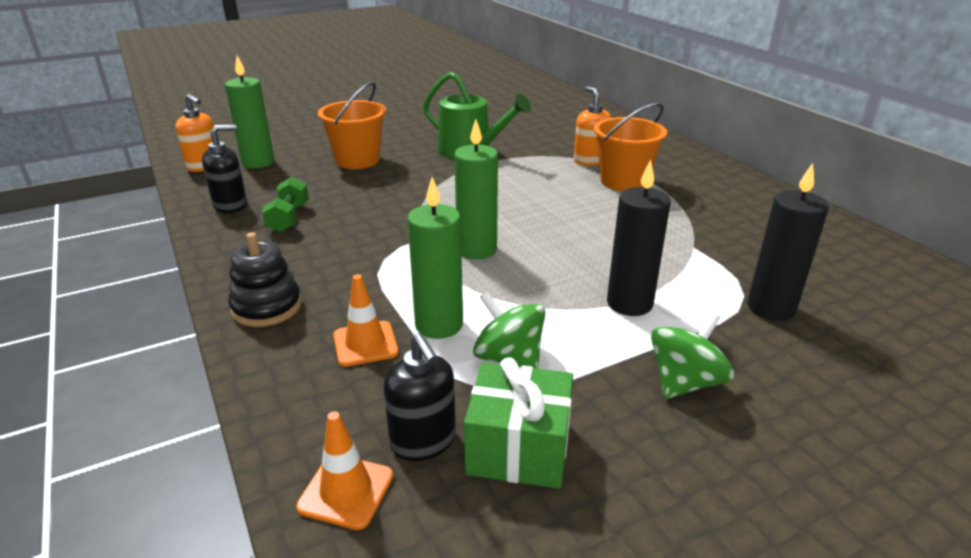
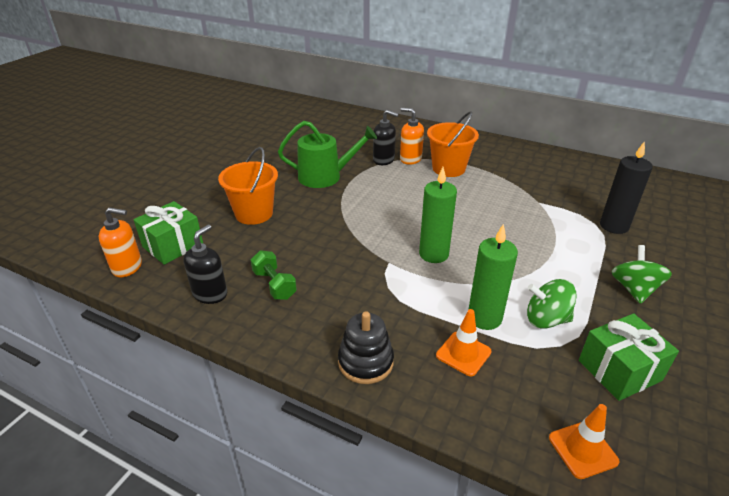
camera: 35 degrees left, 5 degrees up
green candle [225,56,274,168] -> green gift [133,201,203,265]
black soap dispenser [384,333,456,461] -> black soap dispenser moved to [373,110,399,165]
black candle [607,159,671,316] -> none

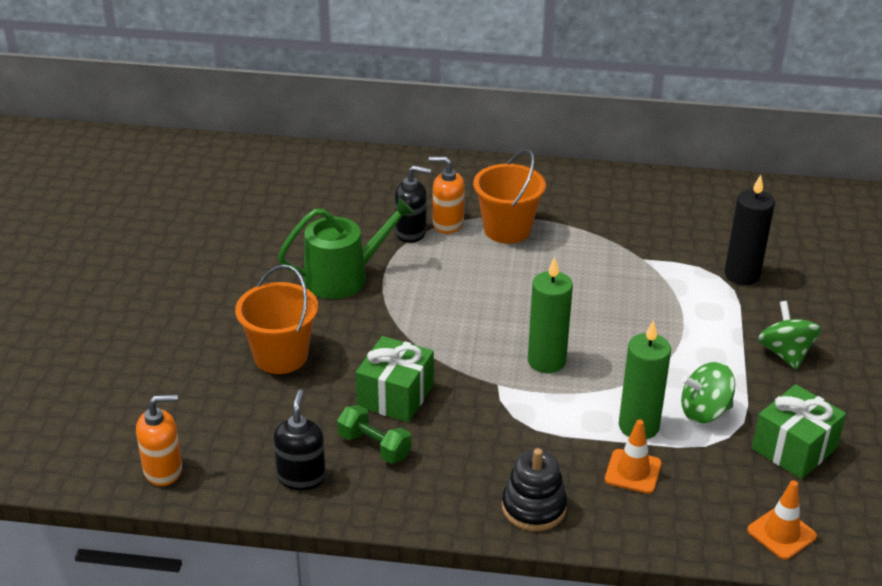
camera: 20 degrees left, 0 degrees up
green gift [133,201,203,265] -> green gift moved to [356,336,434,423]

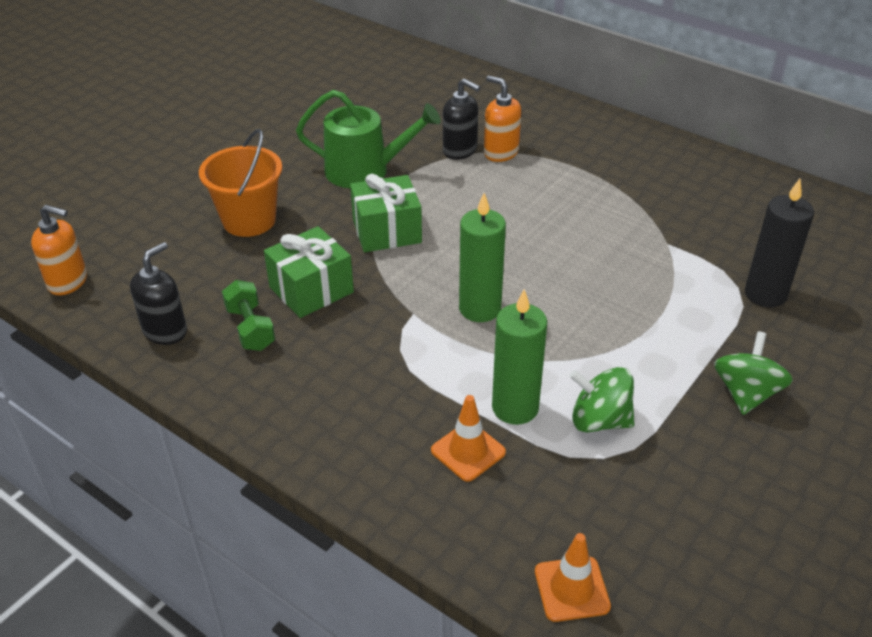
camera: 30 degrees right, 5 degrees up
orange bucket [473,149,546,244] -> none
black stacking toy [502,448,567,531] -> none
green gift [752,384,846,479] -> green gift moved to [350,174,422,252]

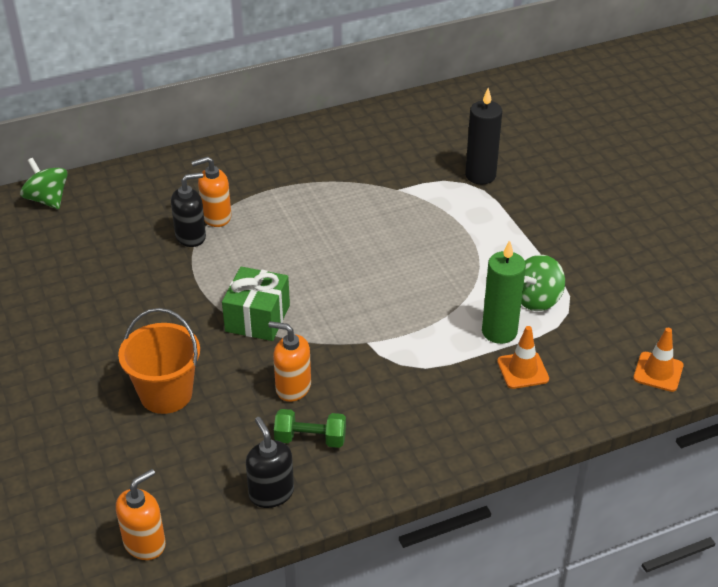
camera: 60 degrees left, 0 degrees up
green gift [264,226,354,318] -> orange soap dispenser [268,321,311,402]
green watering can [296,90,441,188] -> none
green candle [459,193,506,322] -> none
green spinning top [714,331,793,415] -> green spinning top moved to [20,158,68,209]

